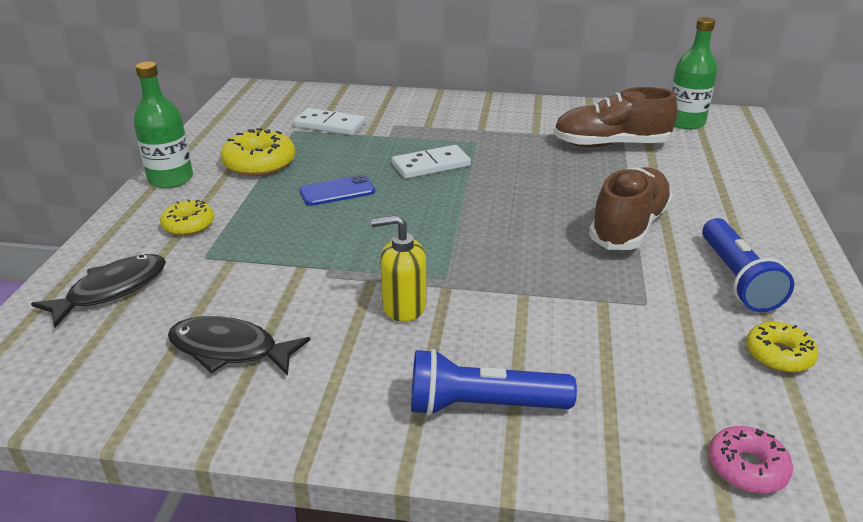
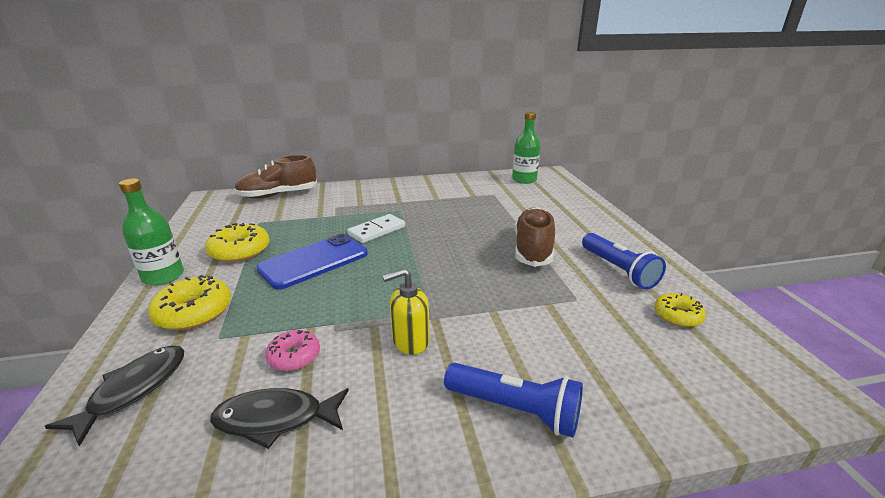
camera: 20 degrees left, 5 degrees down
yellow donut [160,199,215,236] -> yellow donut [148,275,231,330], size x1.61
white domino [293,108,366,135] -> none
blue phone [299,175,375,206] -> blue phone [256,234,368,290], size x1.80
blue flashlight [411,349,577,416] -> blue flashlight turned 135 degrees counterclockwise [444,363,583,438]
brown shoe [553,87,678,147] -> brown shoe moved to [234,155,317,199]
pink donut [708,426,793,493] -> pink donut moved to [265,330,320,371]

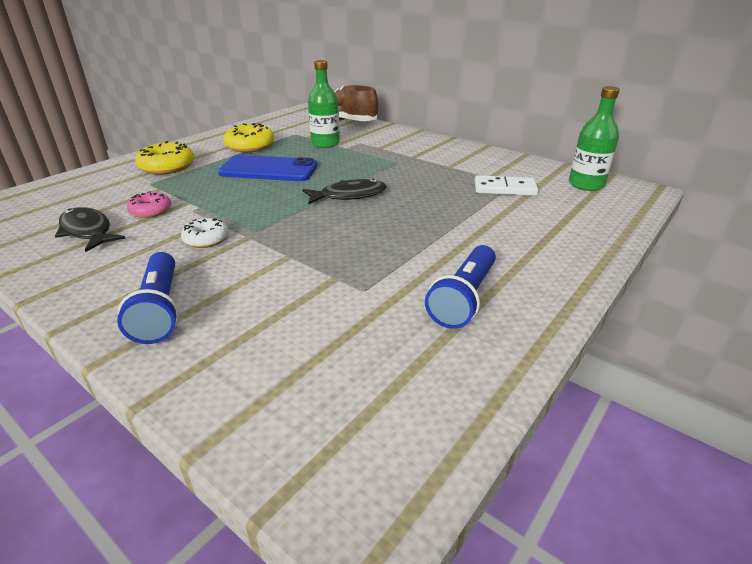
camera: 50 degrees right, 5 degrees up
black fish [44,346,184,447] -> black fish moved to [302,179,387,204]
green bottle [119,179,184,286] -> green bottle moved to [308,60,340,148]
white domino [347,214,405,243] -> white domino moved to [475,175,538,196]
yellow soap dispenser [382,268,429,355] -> white donut [181,218,229,248]
brown shoe [514,207,555,267] -> none
yellow donut [654,293,706,327] -> none

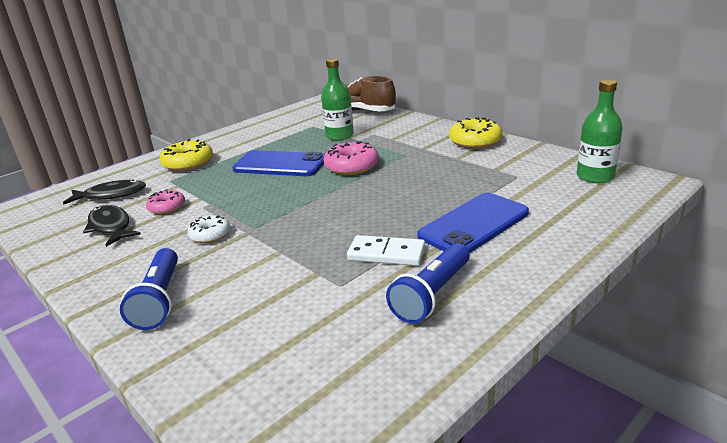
camera: 10 degrees right, 5 degrees down
yellow donut [223,123,275,152] -> yellow donut moved to [449,117,502,149]
black fish [302,179,387,204] -> black fish moved to [63,180,146,205]
white domino [475,175,538,196] -> white domino moved to [347,235,425,266]
none -> pink donut [324,141,379,175]
none -> blue phone [417,193,529,253]

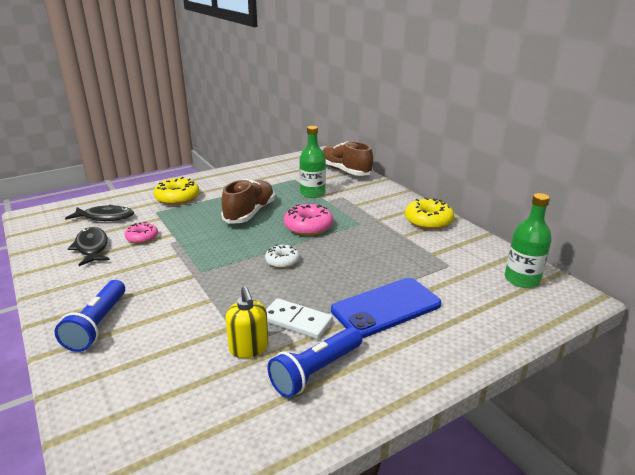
camera: 10 degrees right, 0 degrees up
white donut [187,215,230,243] -> white donut moved to [265,245,300,268]
blue phone [232,150,325,176] -> brown shoe [221,179,275,224]
none -> yellow soap dispenser [225,286,269,358]

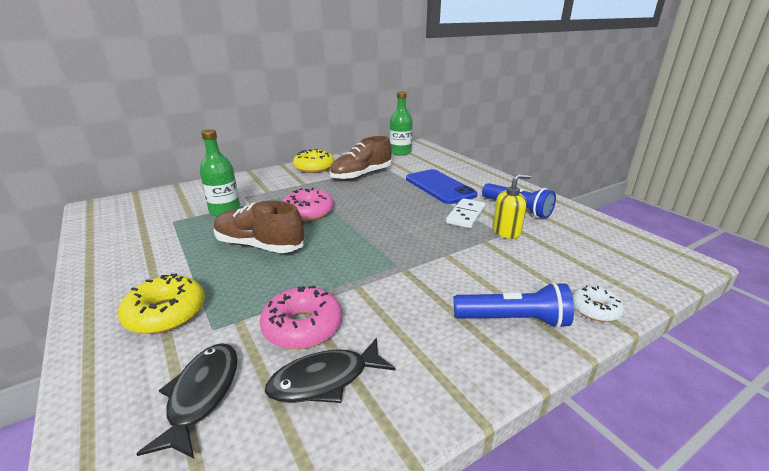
camera: 90 degrees left, 0 degrees up
pink donut [125,222,158,244] -> pink donut [260,286,342,349], size x1.61
white donut [265,245,300,268] -> white donut moved to [572,285,624,322]
brown shoe [322,141,373,176] -> brown shoe moved to [329,136,392,181]

